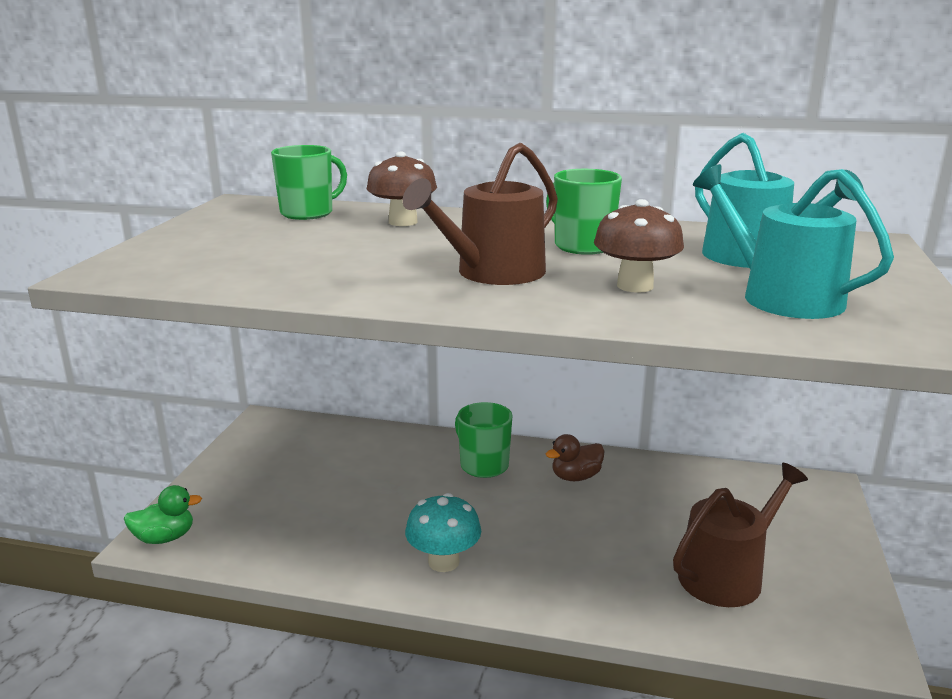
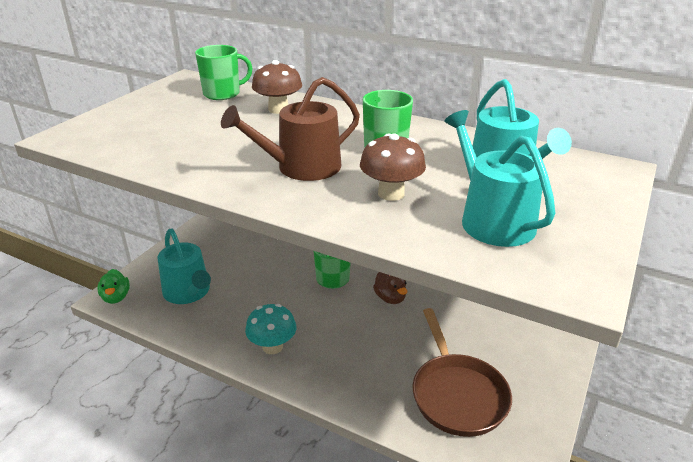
camera: 15 degrees right, 10 degrees up
green duck [124,485,202,544] -> green duck turned 75 degrees clockwise [97,269,130,304]
brown duck [546,434,605,481] -> brown duck turned 105 degrees counterclockwise [373,272,407,304]
brown watering can [673,463,808,607] -> brown pan [413,308,512,437]
none -> turquoise watering can [158,229,211,304]

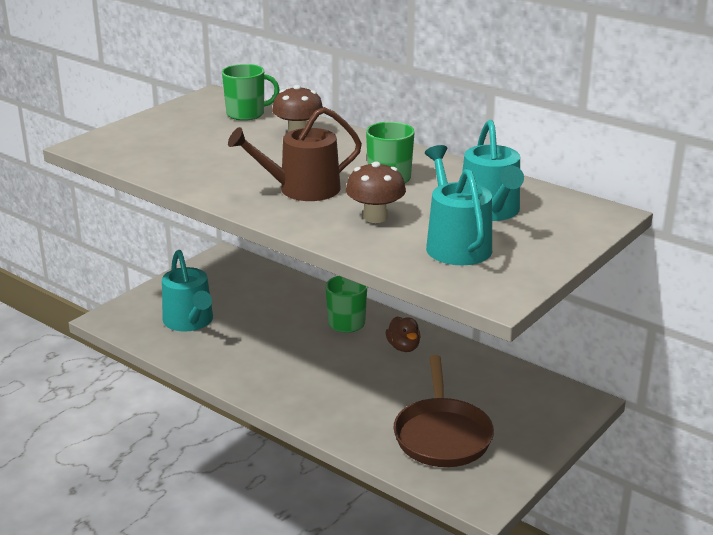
camera: 10 degrees right, 5 degrees down
green duck [97,269,130,304] -> none
turquoise mushroom [245,304,296,354] -> none

